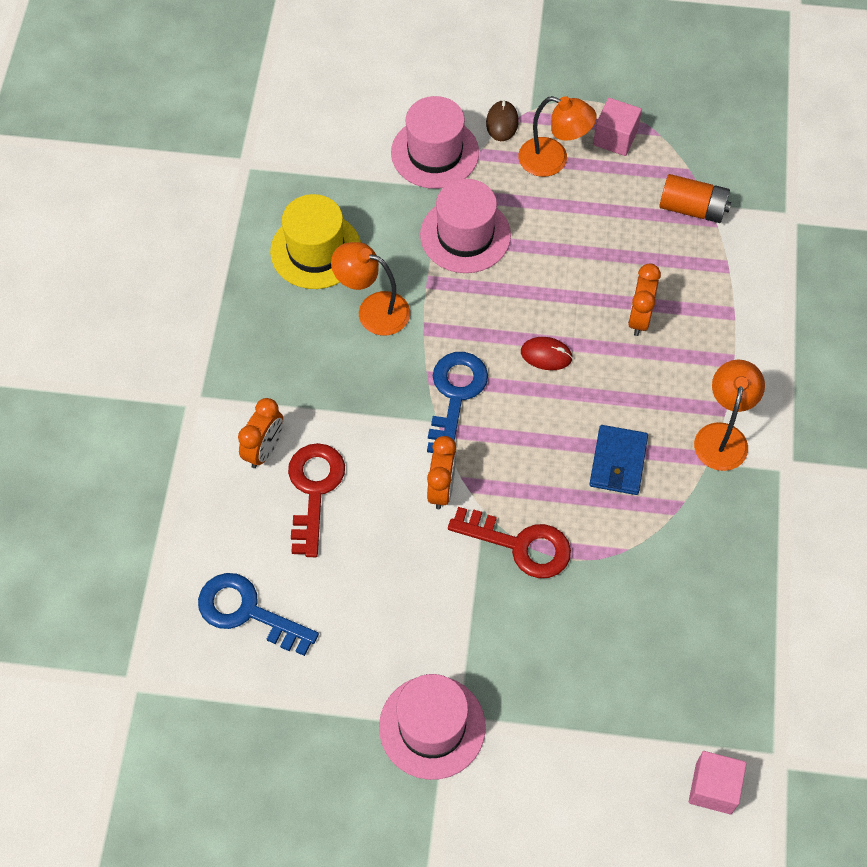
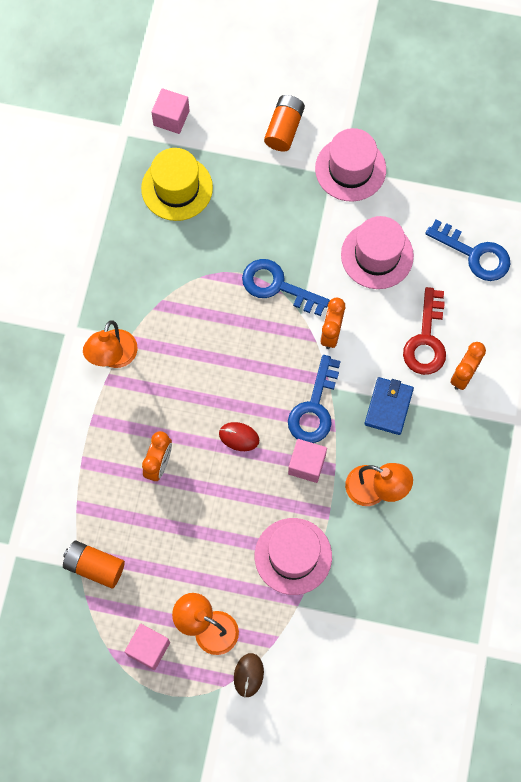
camera: 175 degrees left, 10 degrees up
yellow hat [270,194,361,289] -> yellow hat moved to [141,148,213,221]
pink hat [391,96,479,189] -> pink hat moved to [341,216,414,289]
red key [448,507,571,578] -> blue key [242,259,330,316]
blue wallet [589,425,648,495] -> blue wallet moved to [364,377,414,435]
none -> orange battery [264,95,305,151]
none -> pink cube [288,439,327,483]

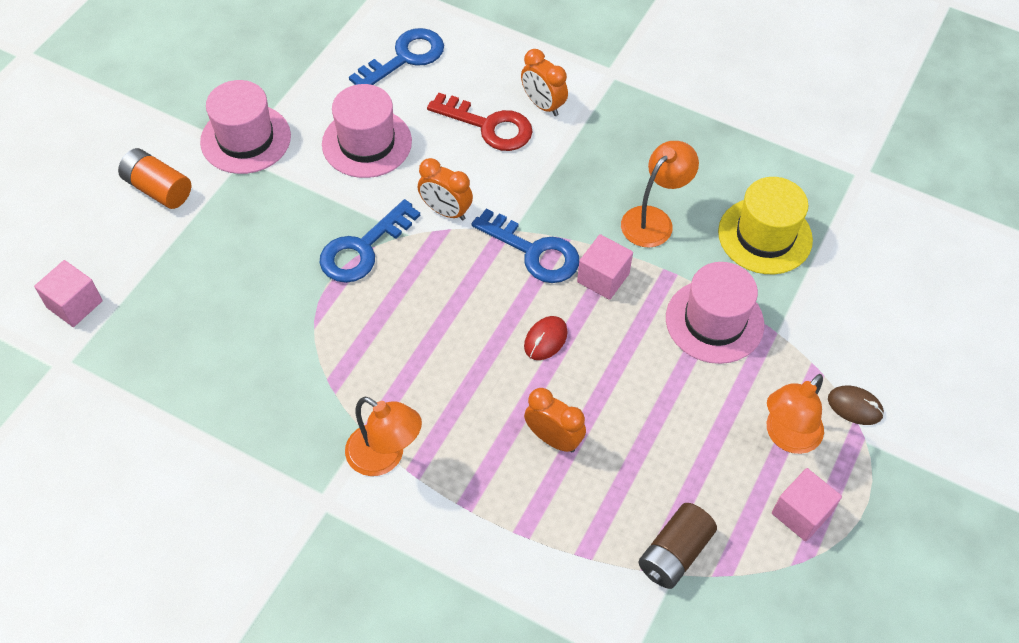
camera: 75 degrees left, 15 degrees down
orange battery [63,540,125,589] -> brown battery [638,503,717,589]
yellow hat [141,148,213,221] -> yellow hat moved to [718,177,813,274]
blue wallet [364,377,414,435] -> none

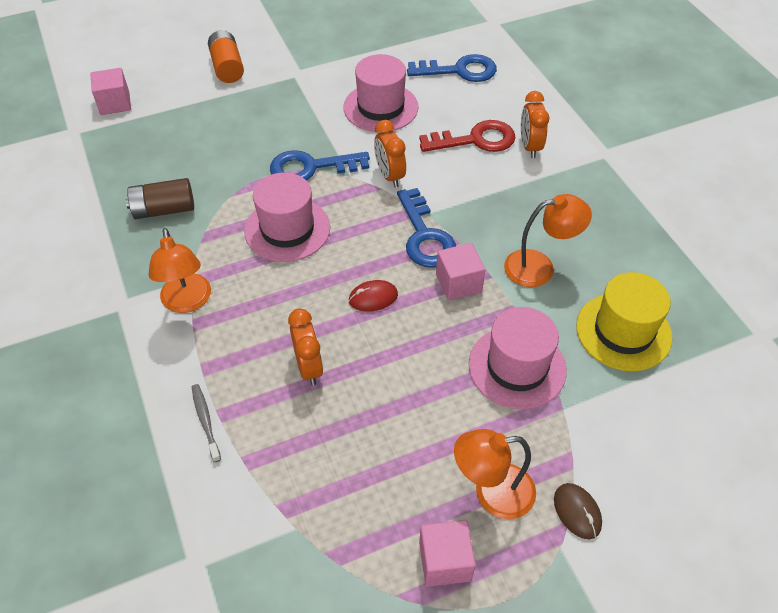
camera: 40 degrees right, 5 degrees down
pink hat [200,80,291,174] -> pink hat moved to [244,173,330,262]
red key [427,93,533,151] -> red key turned 75 degrees counterclockwise [419,120,516,152]
brown battery [638,503,717,589] -> brown battery moved to [126,178,194,219]
none -> grey toothbrush [192,384,221,462]

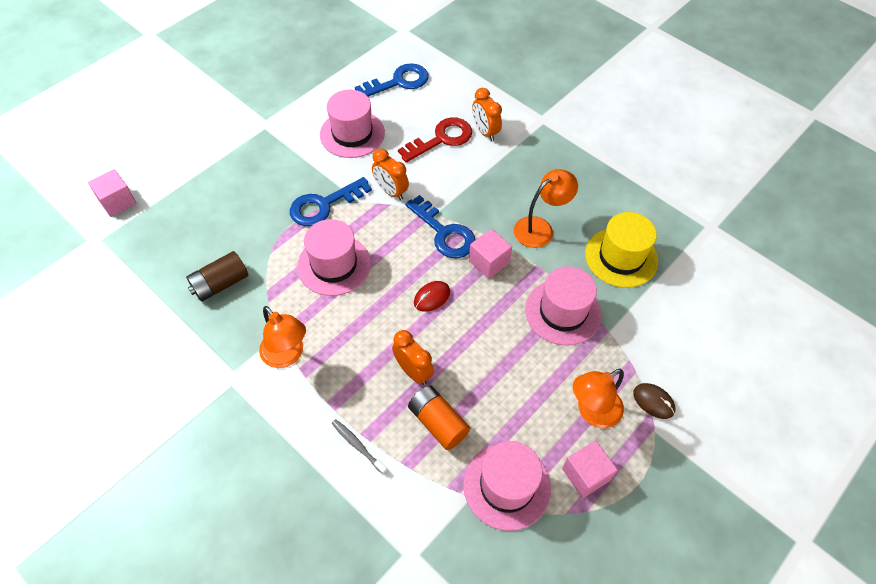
camera: 25 degrees left, 5 degrees up
orange battery [208,30,244,83] -> orange battery moved to [408,385,470,450]
none -> pink hat [463,441,551,531]

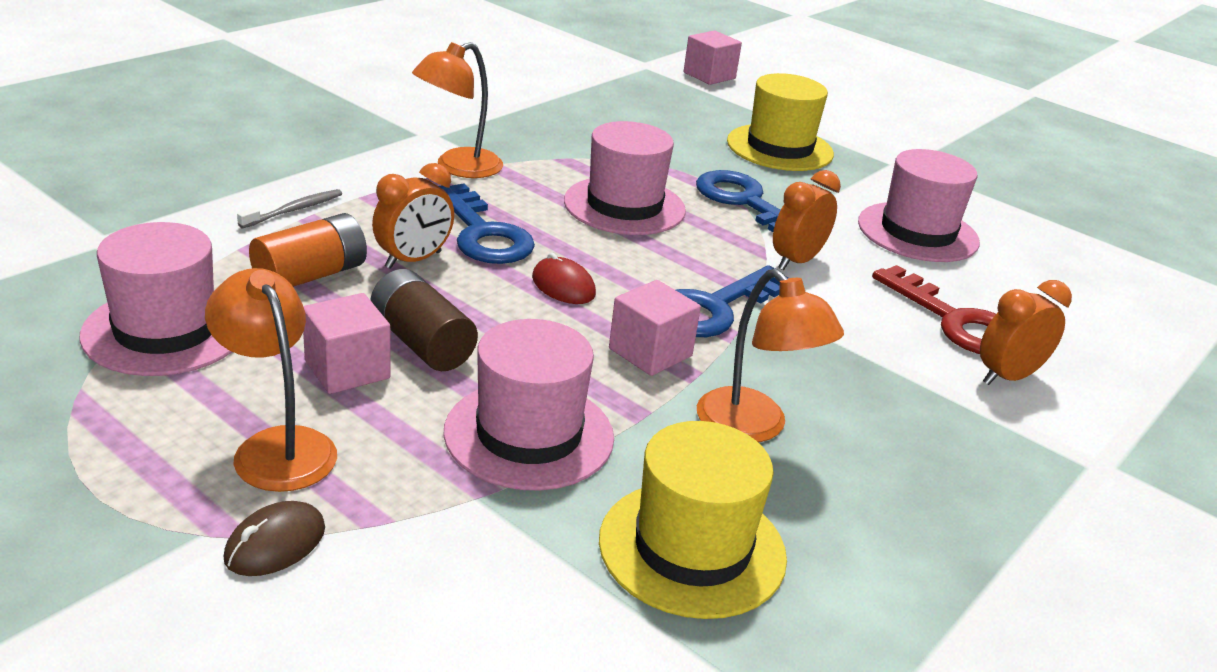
camera: 85 degrees right, 25 degrees down
brown battery [186,251,248,302] -> brown battery moved to [371,269,478,371]
blue key [355,63,428,97] -> blue key moved to [439,183,535,264]
pink cube [562,441,618,498] -> pink cube moved to [303,293,391,394]
none -> yellow hat [727,73,834,171]

